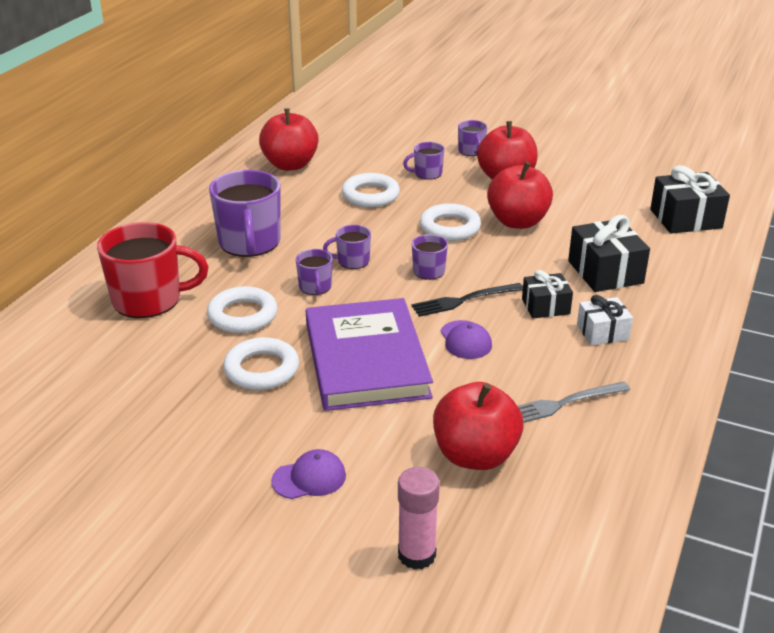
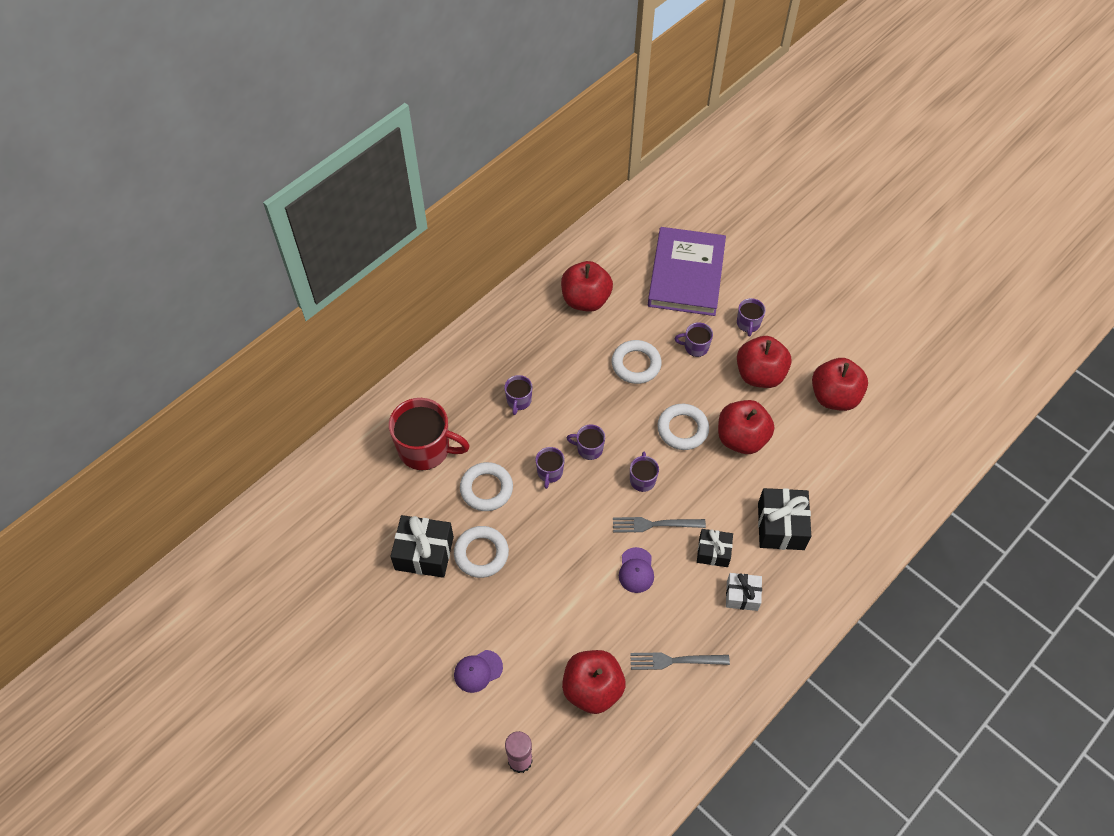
camera: 20 degrees right, 25 degrees up
purple mug [209,170,281,257] -> purple mug [504,375,532,415], size x0.50
purple cap [271,449,346,499] -> purple cap turned 150 degrees clockwise [454,650,503,693]
purple book [306,298,433,411] -> purple book moved to [648,227,726,316]
black fork [411,283,523,317] -> grey fork [613,517,706,533]
black gift [650,165,730,234] -> black gift moved to [390,515,454,578]
none -> red apple [812,358,868,411]

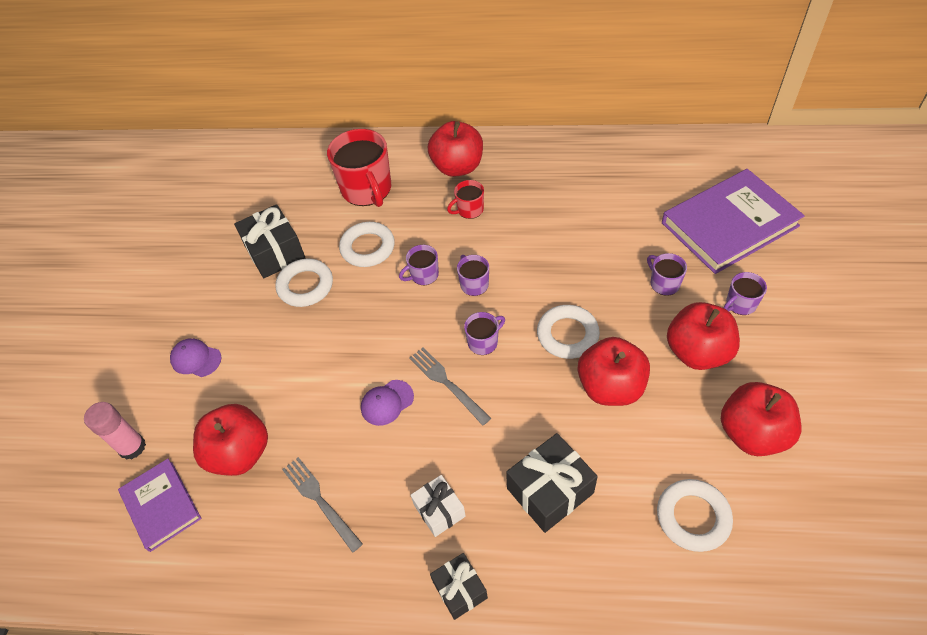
camera: 55 degrees right, 5 degrees down
purple mug [504,375,532,415] -> red mug [447,180,484,219]
red apple [561,261,613,312] -> red apple moved to [428,121,483,177]
white ring [612,340,662,384] -> white ring moved to [657,479,733,552]
black gift [697,529,733,567] -> black gift moved to [430,553,488,620]
none -> purple book [118,459,201,552]

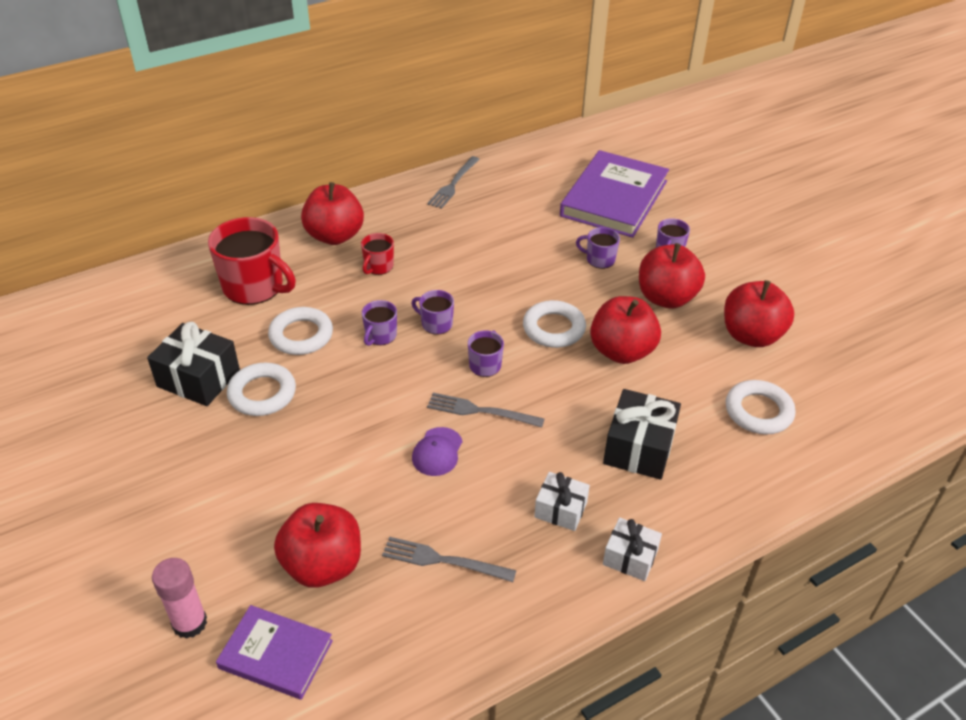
camera: 40 degrees left, 10 degrees down
purple cap [170,338,222,377] -> none
black gift [430,553,488,620] -> white gift [603,517,662,581]
none -> grey fork [427,156,479,209]

